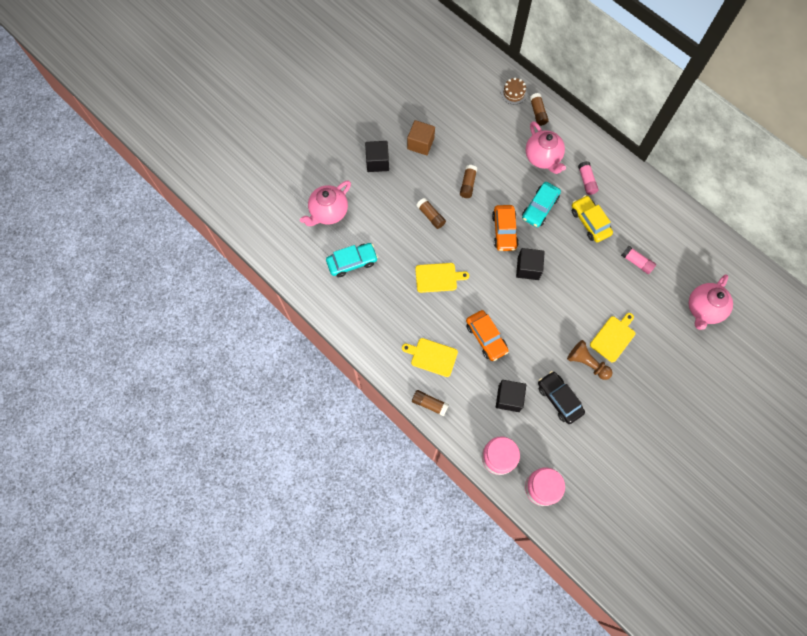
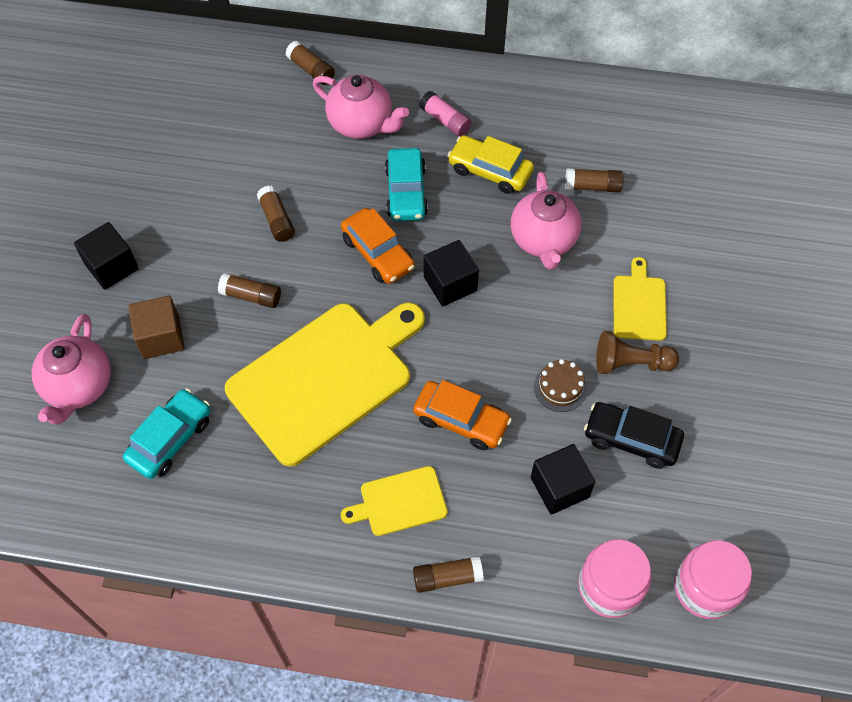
camera: 35 degrees left, 10 degrees down
brown cube [407,120,435,155] -> brown cube moved to [129,296,185,359]
yellow cutting board [415,263,469,293] -> yellow cutting board [225,302,425,467], size x2.15
brown cake [501,78,527,104] -> brown cake moved to [534,359,587,412]
pink glue stick [621,246,656,274] -> brown glue stick [565,168,624,192]
pink teapot [688,274,733,330] -> pink teapot moved to [511,172,582,270]

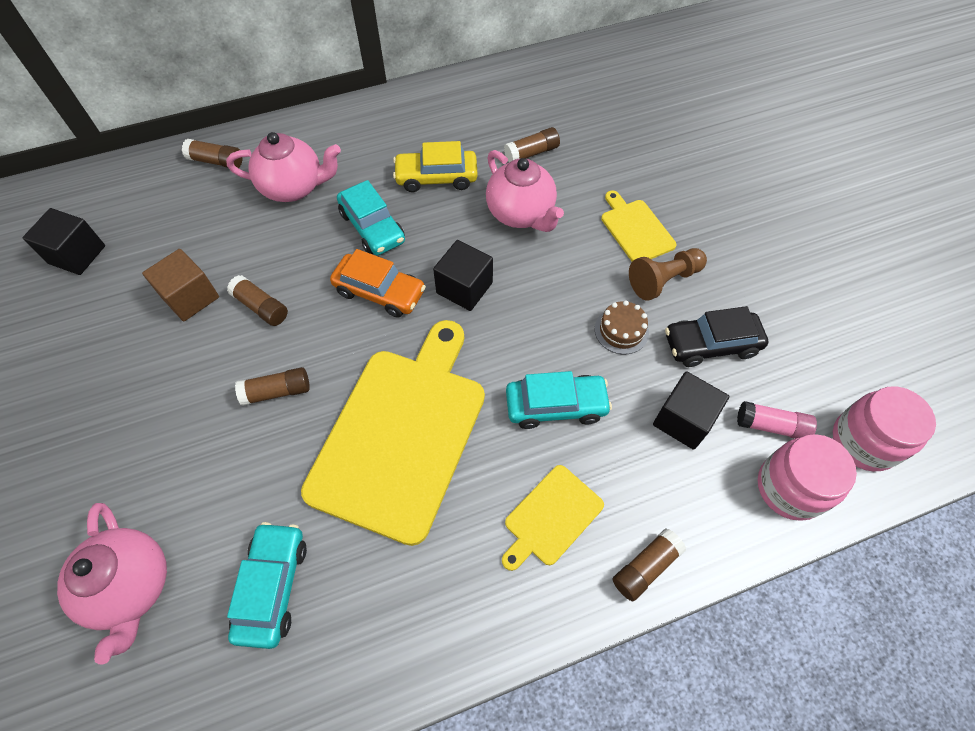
camera: 30 degrees left, 0 degrees up
black cube [74,222,139,290] -> black cube moved to [23,208,105,275]
brown cube [129,296,185,359] -> brown cube moved to [142,249,219,321]
orange car [413,380,512,450] -> turquoise car [506,371,612,429]
pink glue stick [419,91,471,137] -> pink glue stick moved to [737,401,817,439]

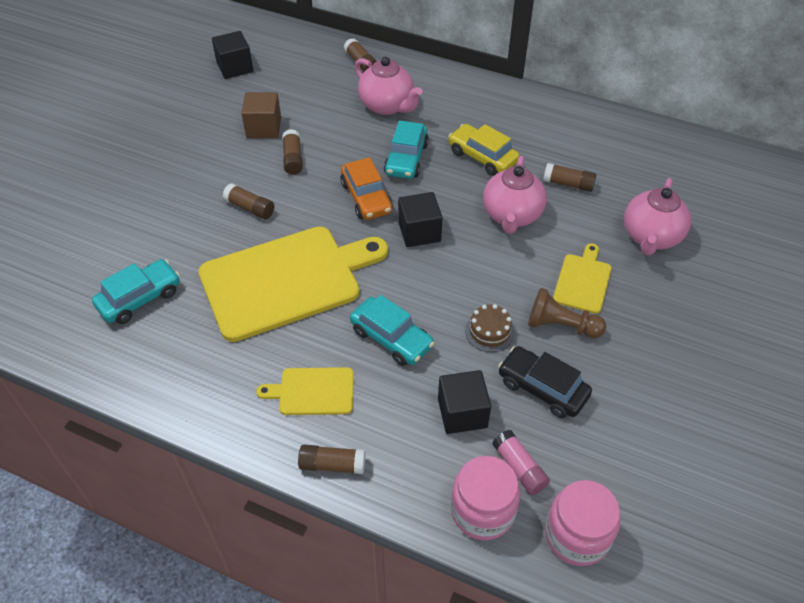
camera: 45 degrees right, 10 degrees down
pink teapot [57,503,167,664] -> pink teapot moved to [624,178,691,255]

